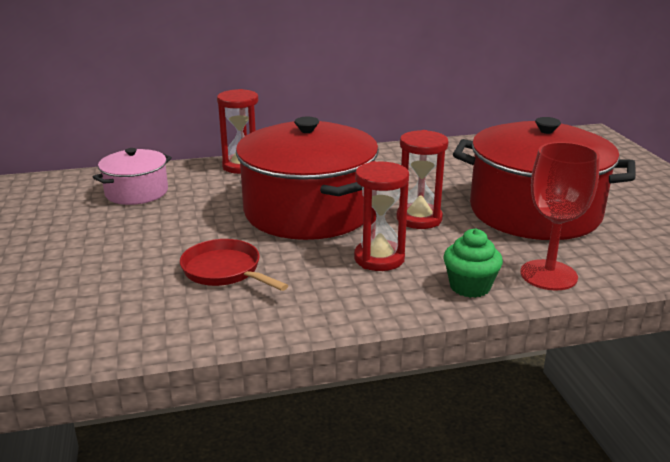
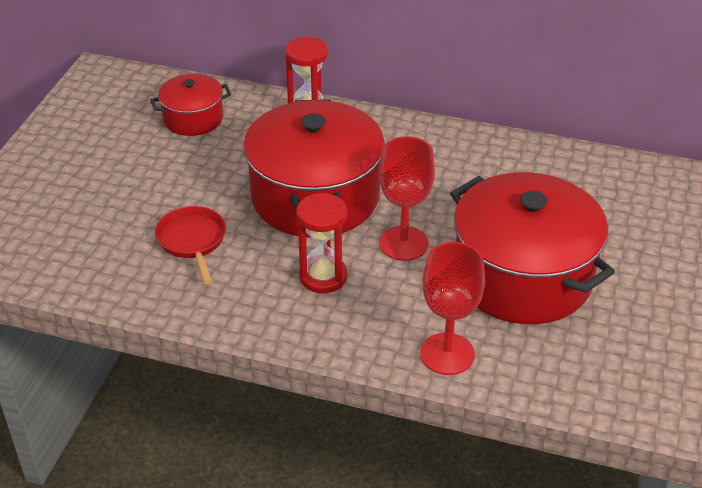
camera: 30 degrees right, 15 degrees up
pink pot [93,148,172,205] -> red pot [150,74,231,136]
red hourglass [397,130,449,229] -> red goblet [379,136,435,261]
green cupcake [443,229,503,298] -> none

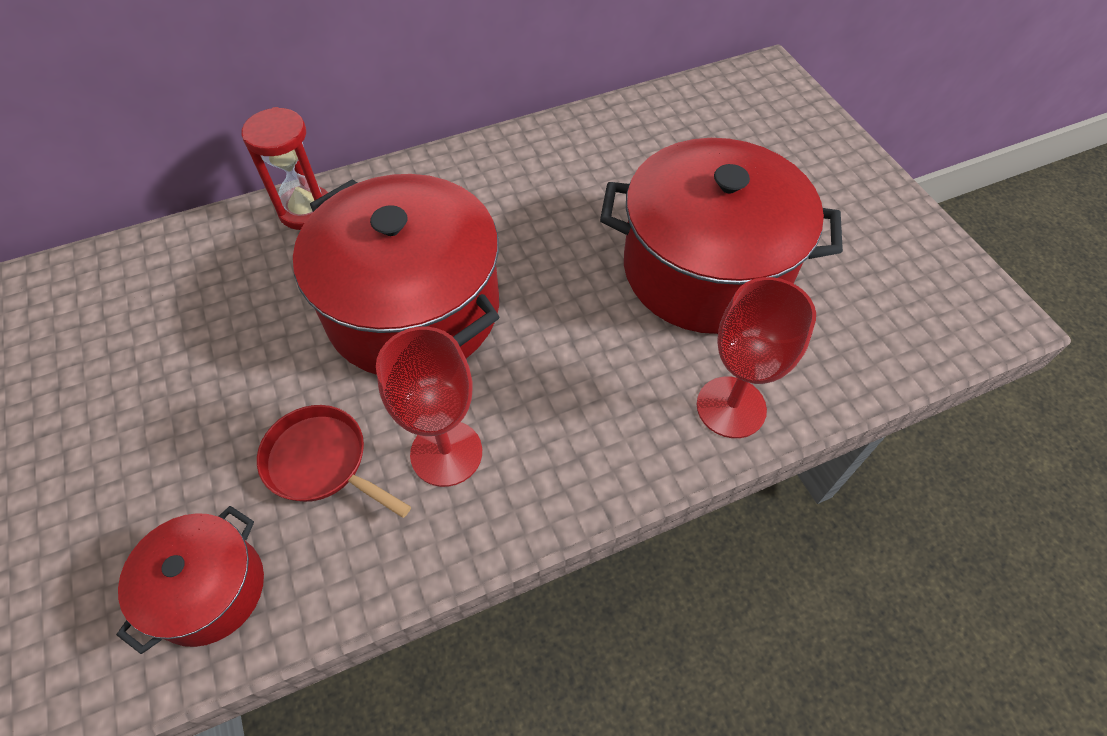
camera: 40 degrees left, 15 degrees up
red pot [150,74,231,136] -> red pot moved to [116,506,264,654]
red hourglass [296,193,347,293] -> none
red goblet [379,136,435,261] -> red goblet moved to [376,327,482,487]

